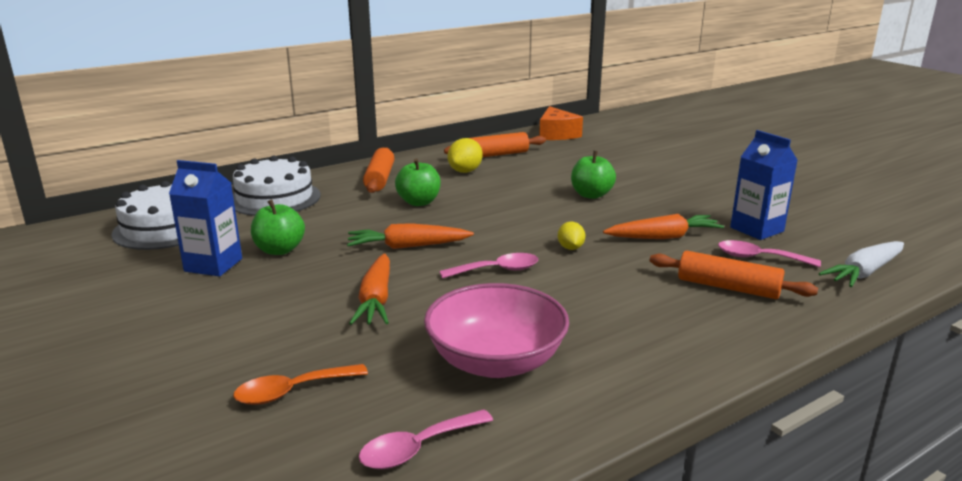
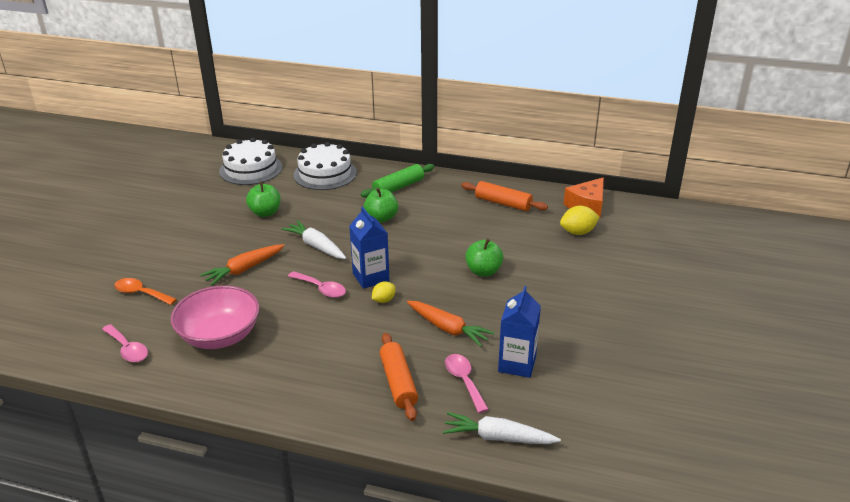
camera: 50 degrees right, 10 degrees up
blue carton [169,160,242,276] -> blue carton moved to [349,206,390,289]
orange carrot [347,223,474,249] -> white carrot [281,220,346,259]
pink spoon [359,409,493,469] -> pink spoon turned 150 degrees counterclockwise [102,324,148,362]
orange rolling pin [363,147,394,193] -> green rolling pin [361,164,434,198]
yellow lemon [447,138,483,173] -> yellow lemon moved to [560,206,600,235]

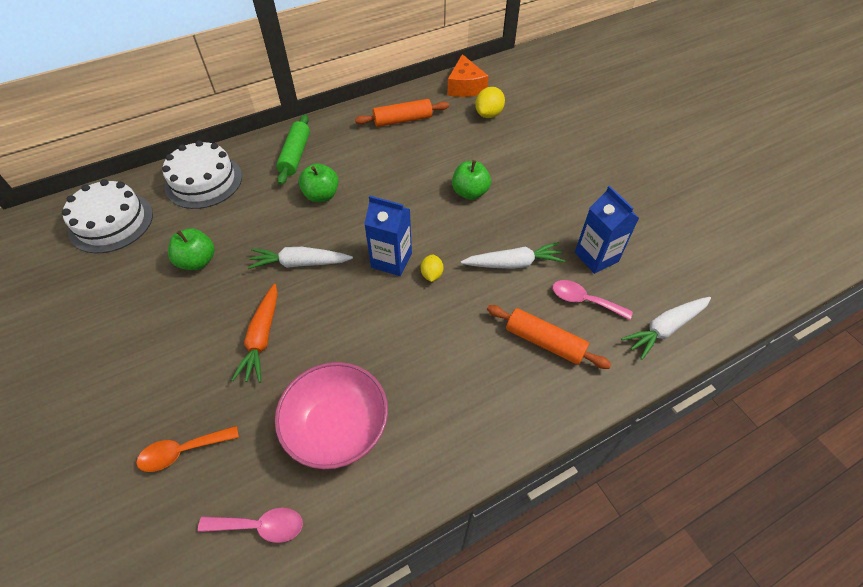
camera: 45 degrees left, 20 degrees up
pink spoon [288,271,346,298] -> none
orange carrot [407,301,495,347] -> white carrot [461,242,565,269]

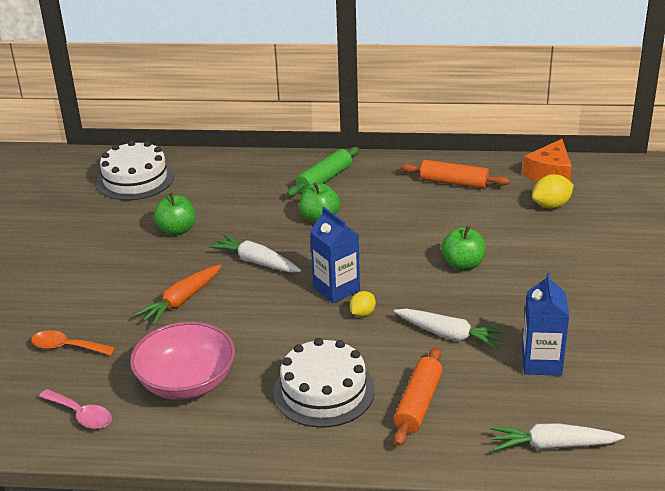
camera: 35 degrees right, 20 degrees down
white cake [162,140,242,209] -> white cake moved to [273,338,375,428]
orange rolling pin [487,305,611,369] -> orange rolling pin turned 45 degrees clockwise [393,347,443,446]
pink spoon [552,280,633,320] -> none

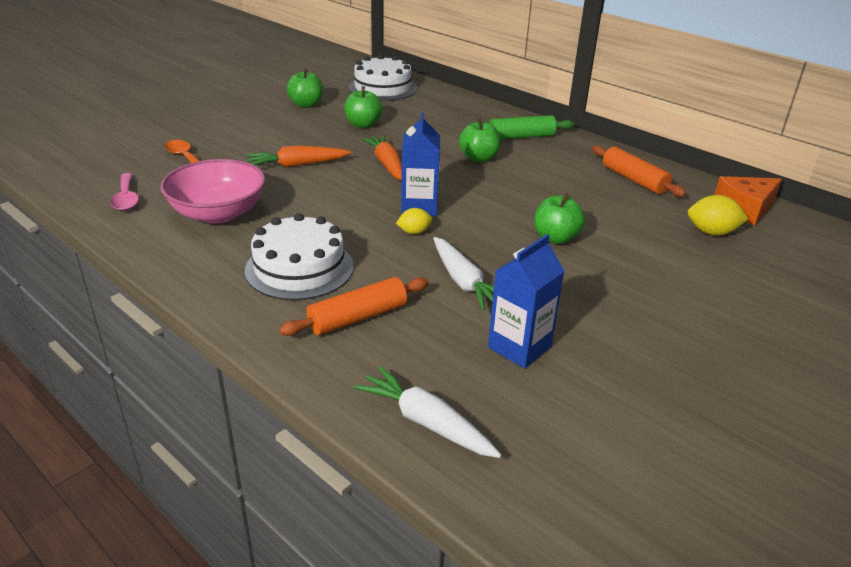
camera: 35 degrees right, 0 degrees up
white carrot [209,234,301,272] -> orange carrot [361,135,402,180]
none -> green apple [287,69,324,108]

